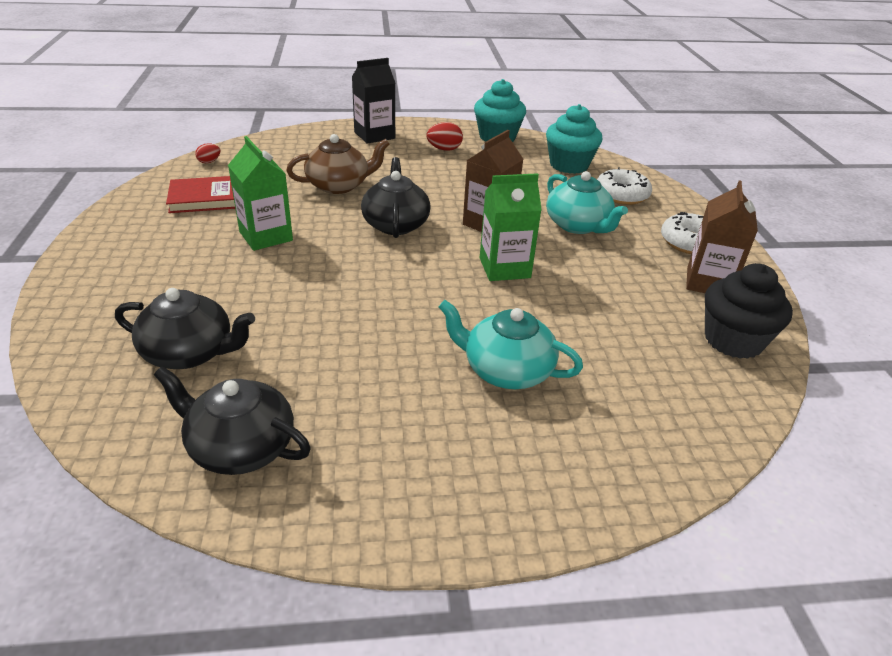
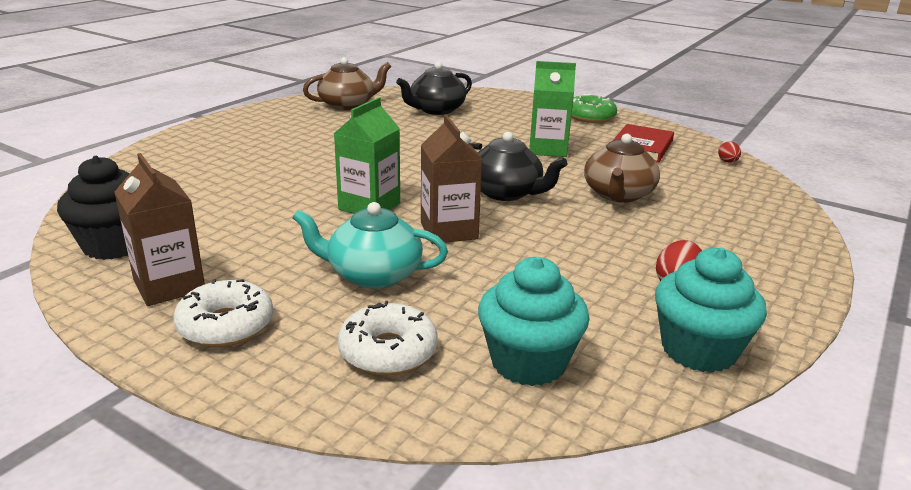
camera: 130 degrees right, 10 degrees down
black teapot [154,366,311,475] -> brown teapot [303,57,391,110]
black carton [352,58,395,144] -> none
turquoise teapot [439,300,583,389] -> none
none -> green donut [571,94,617,123]

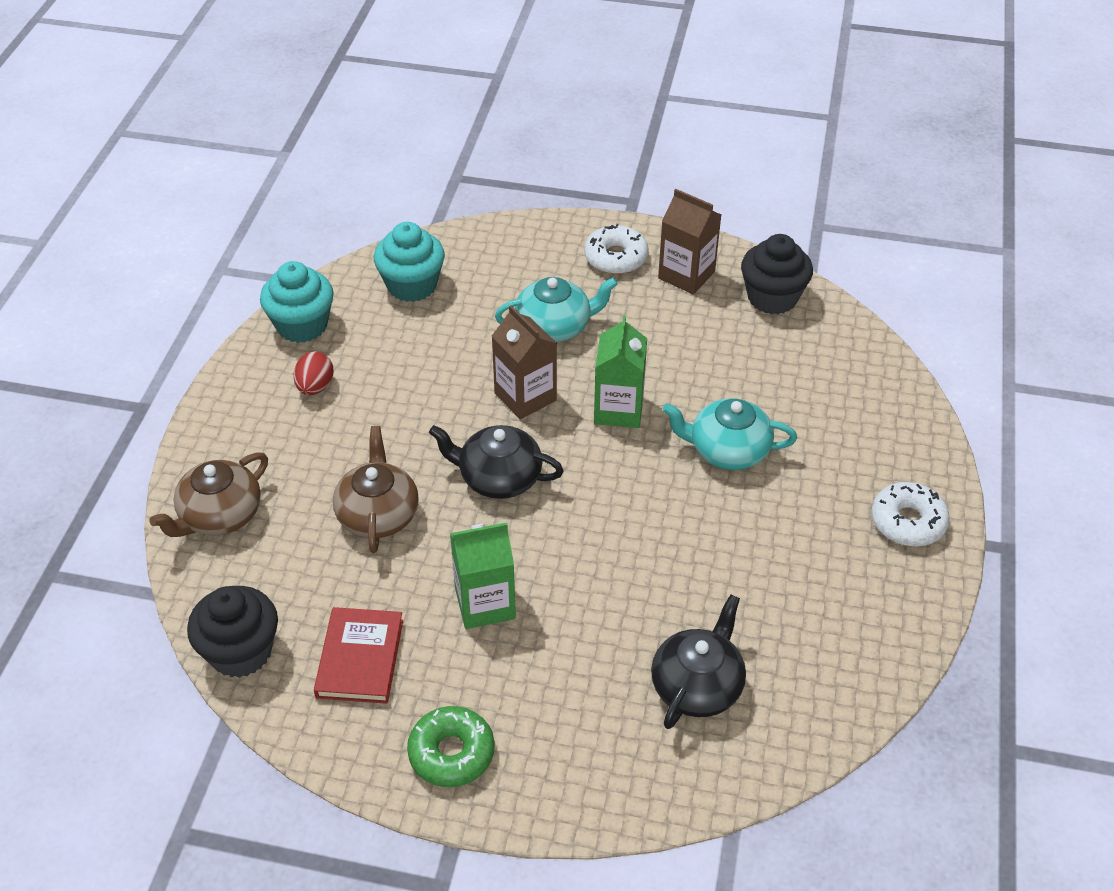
camera: 160 degrees right, 20 degrees up
brown teapot [303,57,391,110] -> brown teapot moved to [149,452,268,537]
white donut [338,301,438,375] -> white donut moved to [871,482,950,547]
red egg [718,142,741,163] -> black cupcake [187,586,278,678]
none -> turquoise teapot [662,398,797,470]

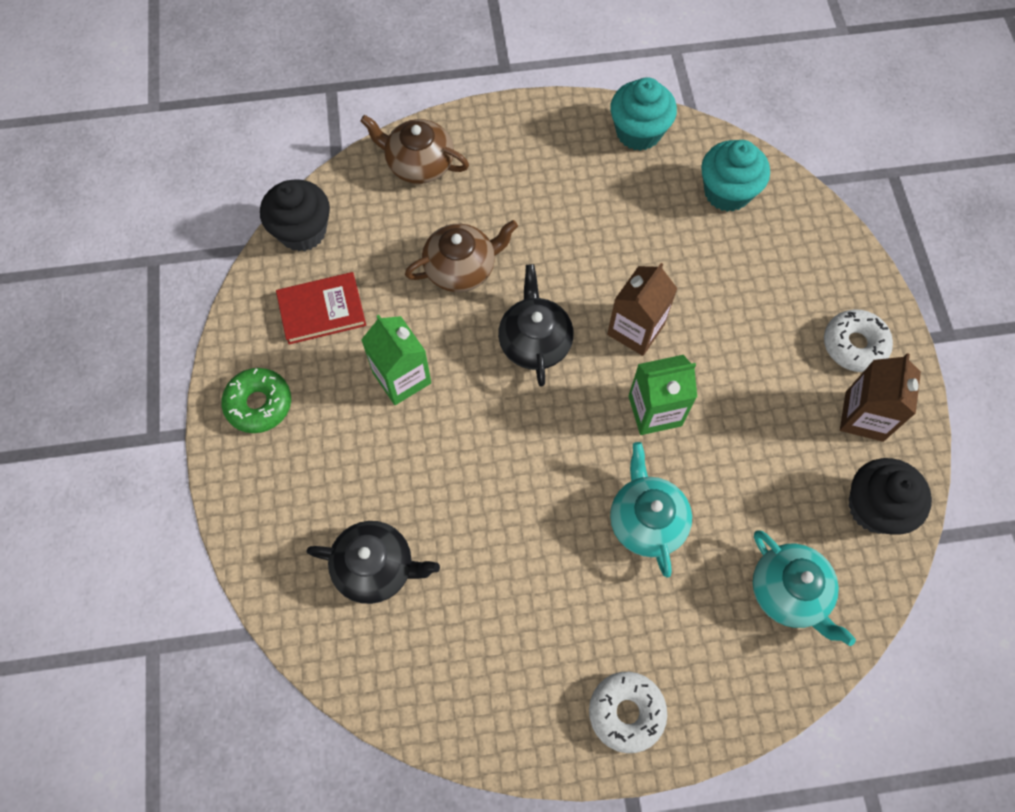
camera: 70 degrees right, 20 degrees up
red egg [294,351,334,395] -> none
turquoise teapot [495,277,618,342] -> turquoise teapot moved to [753,530,856,646]

